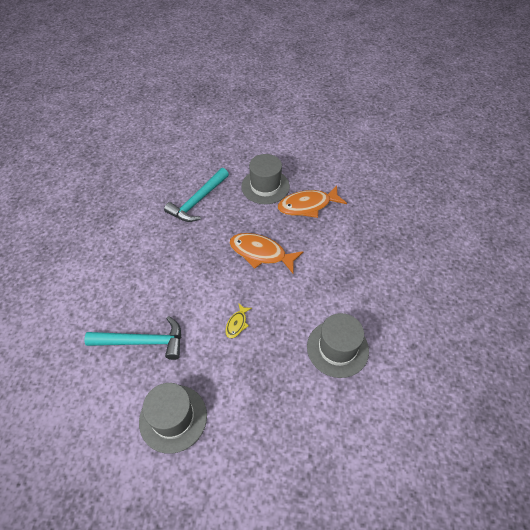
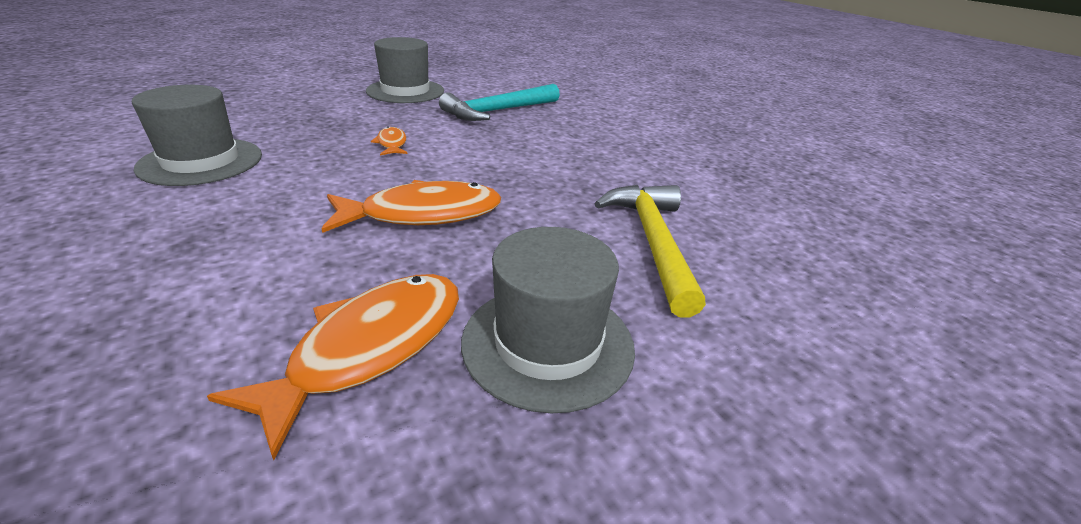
camera: 140 degrees right, 20 degrees down
turquoise hammer [164,168,229,222] -> yellow hammer [594,185,706,318]
yellow fish [225,303,252,338] -> orange fish [371,127,407,155]

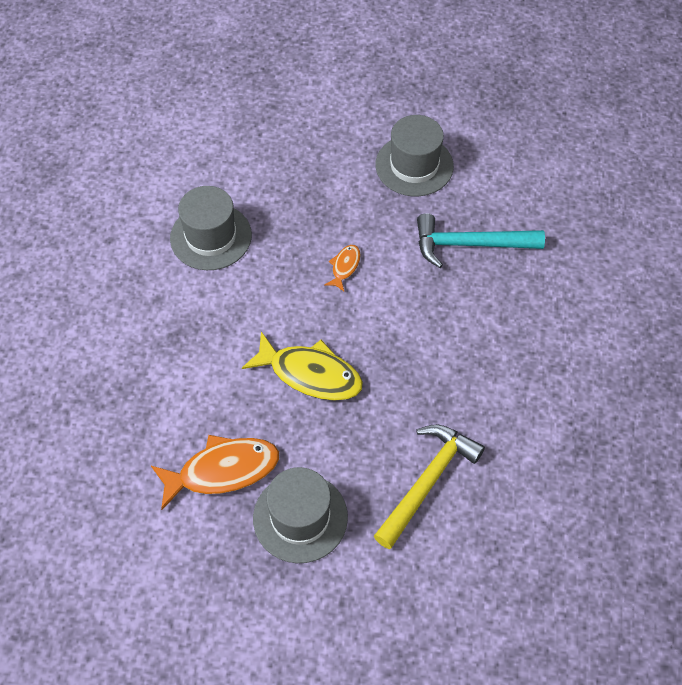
camera: 40 degrees right, 25 degrees up
orange fish [322,180,501,233] -> yellow fish [242,331,363,401]

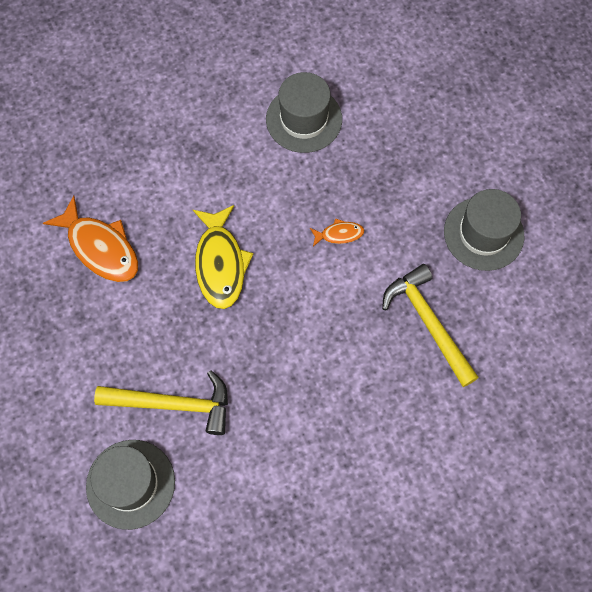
camera: 60 degrees right, 10 degrees up
grey hat [253,467,348,563] -> grey hat moved to [86,440,175,530]
turquoise hammer [417,213,545,268] -> yellow hammer [382,264,479,387]

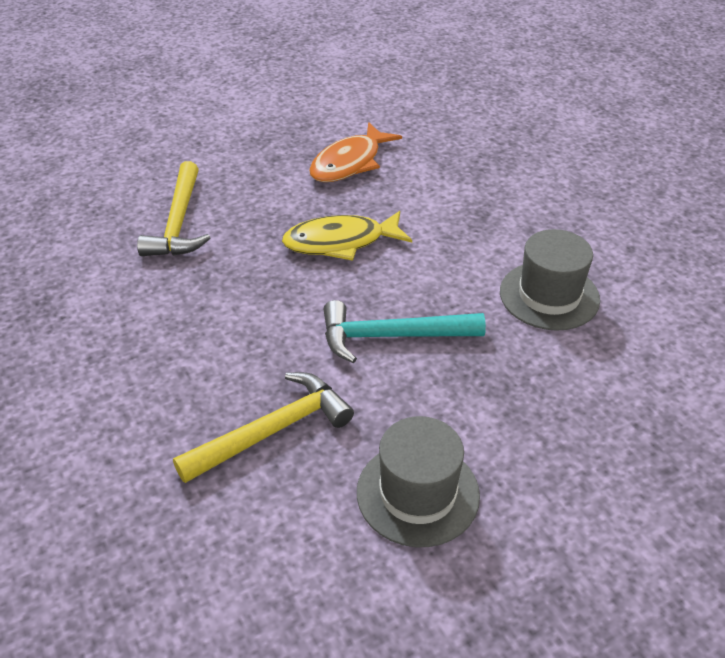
camera: 85 degrees right, 25 degrees down
grey hat [86,440,175,530] -> none
orange fish [310,218,364,246] -> turquoise hammer [323,300,486,363]

